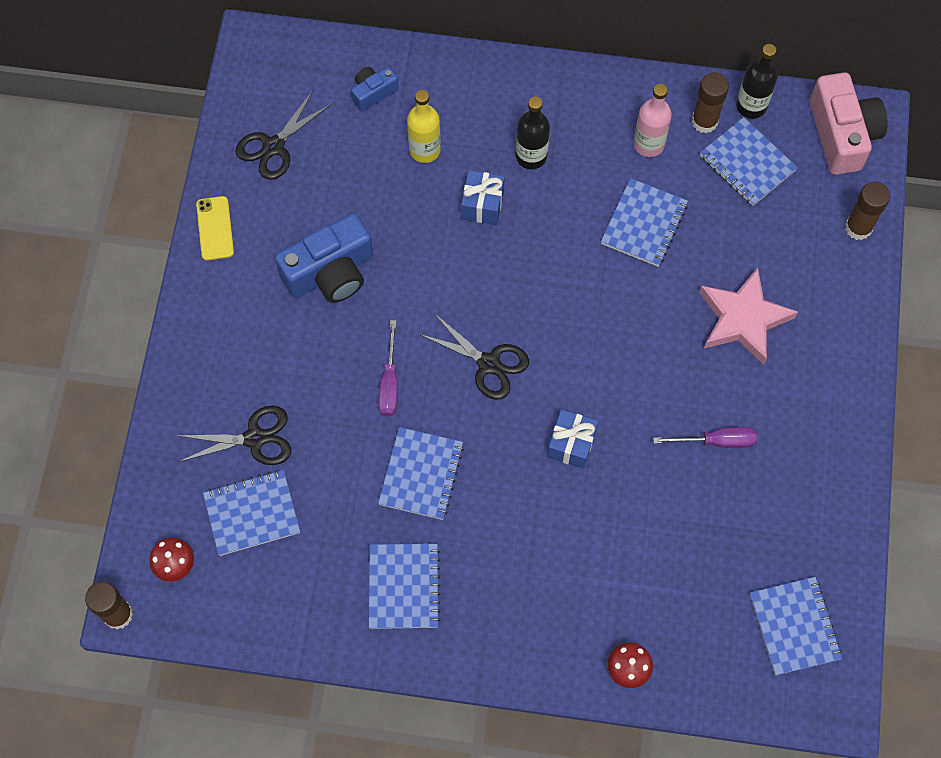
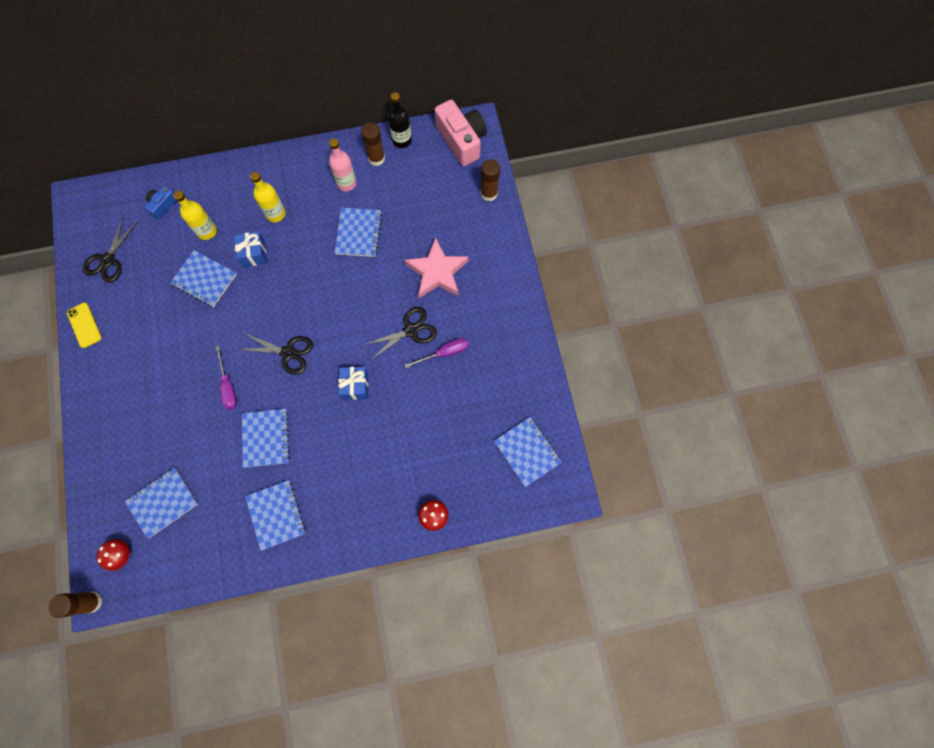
camera: 20 degrees left, 5 degrees up
black scissors [176,406,291,465] -> black scissors moved to [363,307,437,360]
blue camera [275,213,373,303] -> none
black bottle [516,96,550,169] -> yellow bottle [250,172,286,222]
blue notebook [700,117,798,206] -> blue notebook moved to [170,250,237,307]

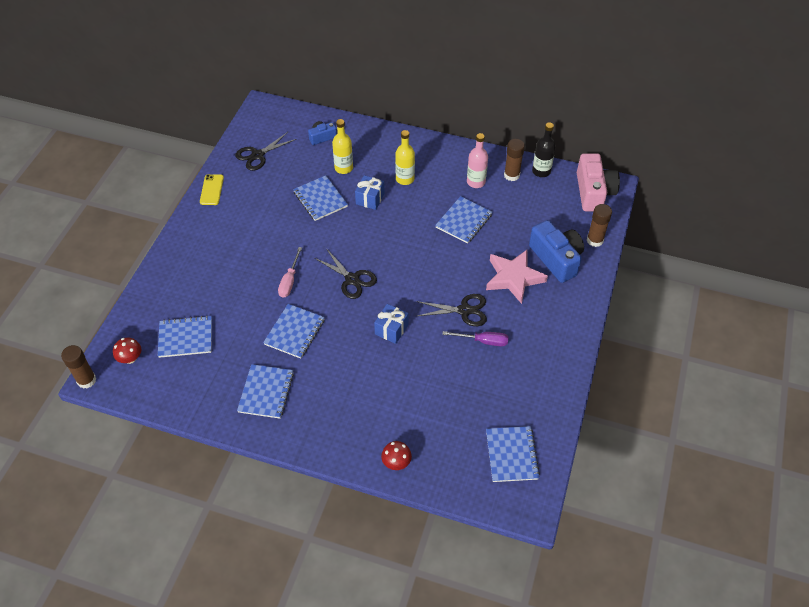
camera: 30 degrees right, 20 degrees down
purple screwdriver [216,346,237,410] -> pink screwdriver [278,247,302,298]
none -> blue camera [529,220,584,283]

